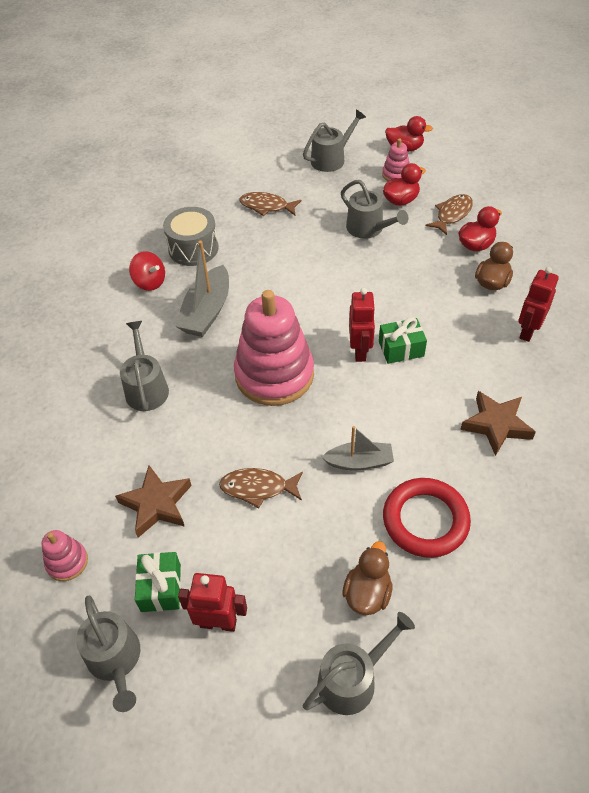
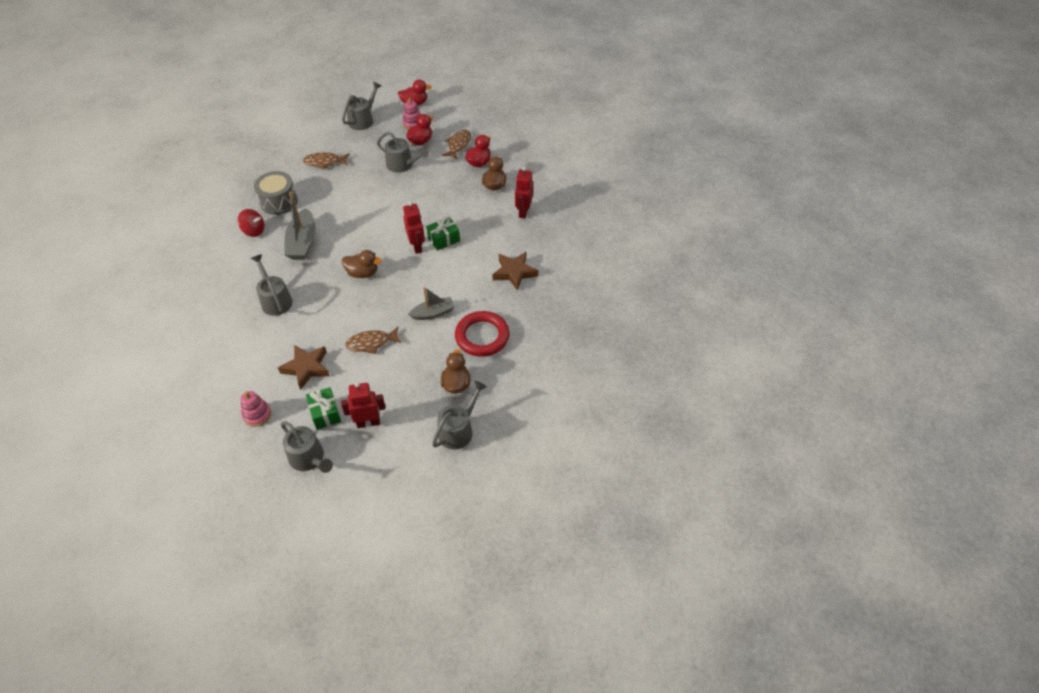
camera: 20 degrees left, 0 degrees up
pink stacking toy [234,290,314,406] -> brown duck [342,250,382,278]

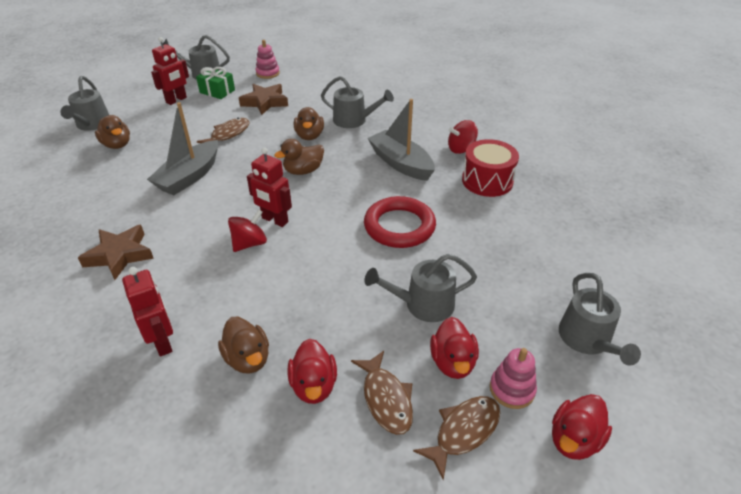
camera: 140 degrees right, 10 degrees down
grey drum [254,171,298,215] -> red drum [462,139,519,197]
brown fish [303,152,349,170] -> brown fish moved to [413,396,500,480]
grey boat [408,287,455,320] -> grey boat [147,102,218,195], size x1.54
green gift [426,216,460,251] -> red spinning top [228,209,267,252]
red ring [455,311,510,357] -> red ring moved to [364,196,436,248]
none -> brown duck [294,107,324,140]

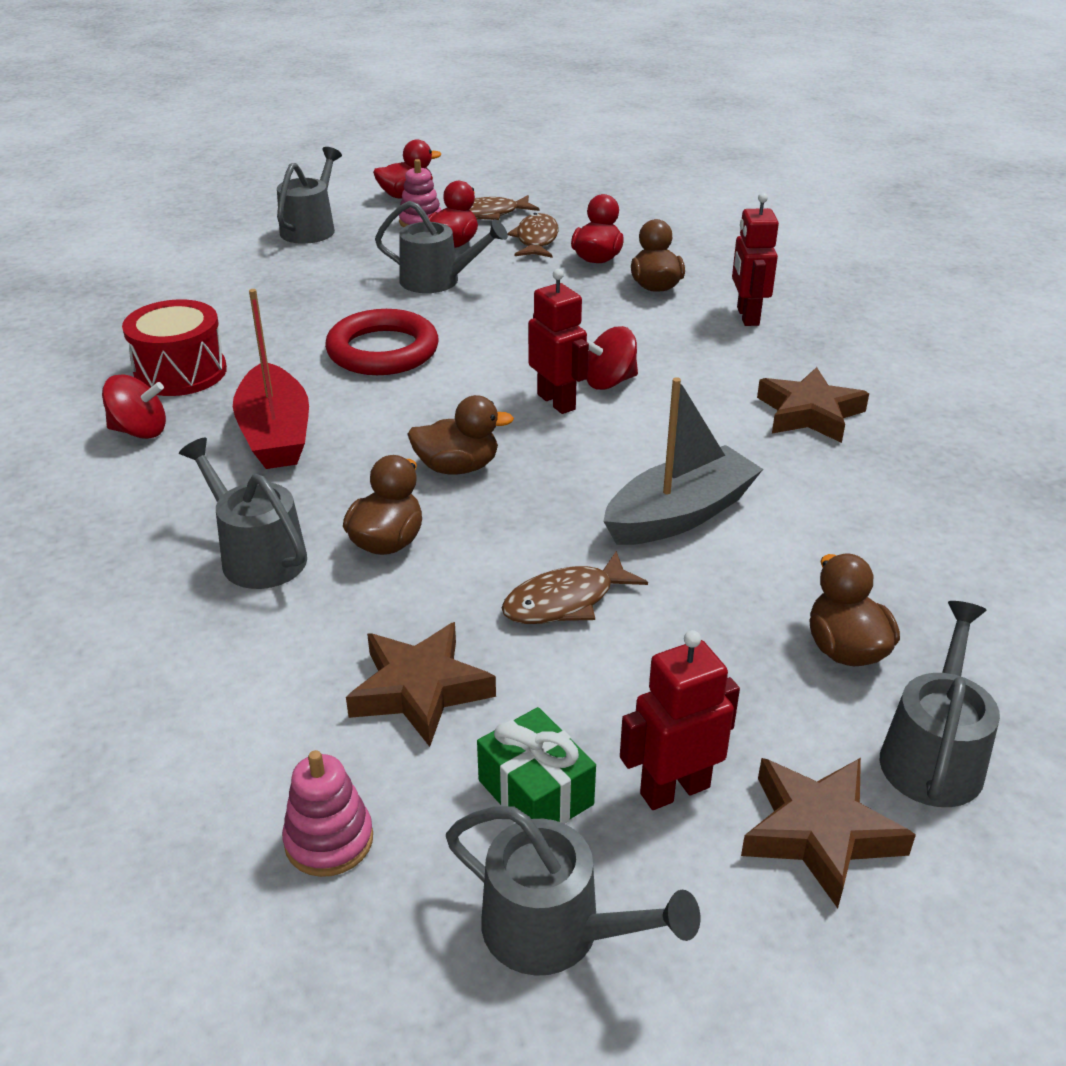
camera: 155 degrees left, 5 degrees down
grey boat [368,99,435,181] -> red boat [233,289,309,469]
none -> brown star [741,758,916,908]

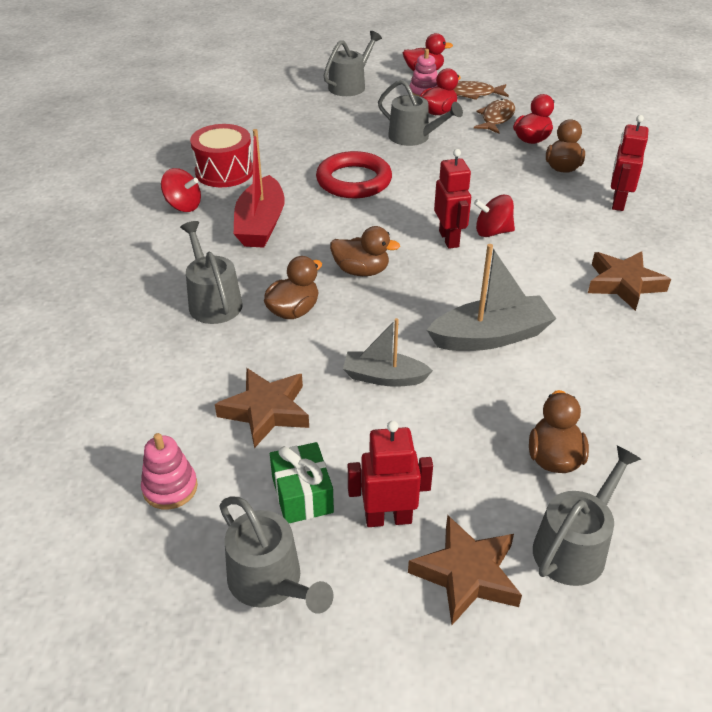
camera: 20 degrees right, 5 degrees up
brown fish [502,551,648,624] -> grey boat [343,318,433,387]

